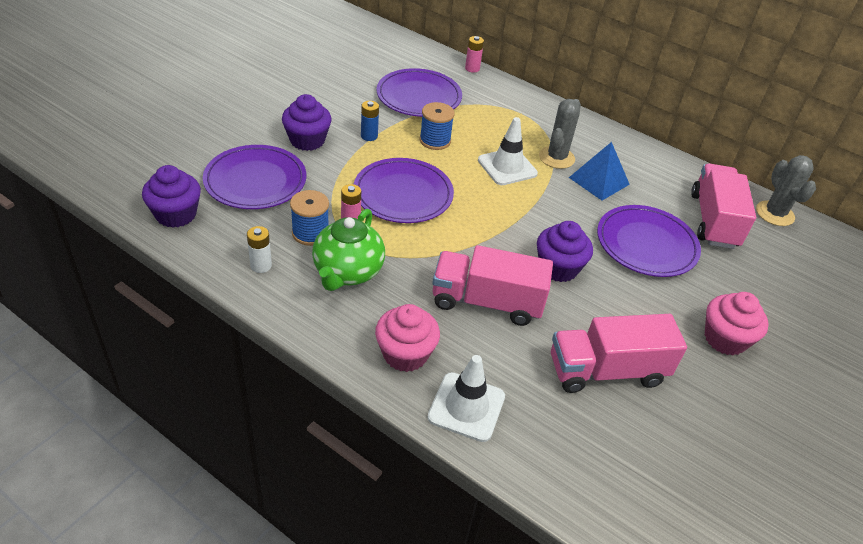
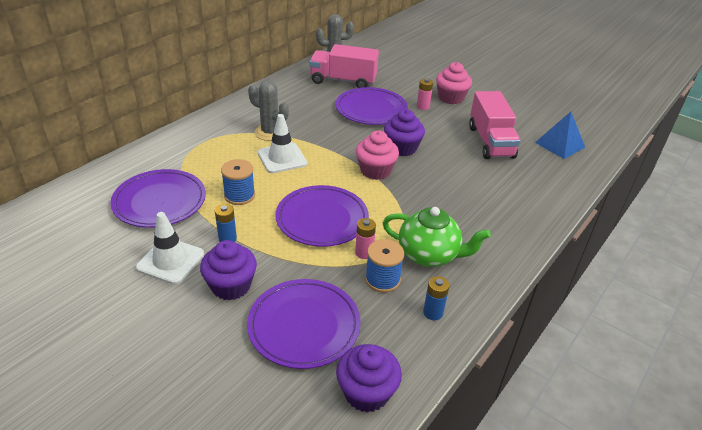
camera: 85 degrees left, 5 degrees down
white battery [247,226,272,273] -> blue battery [423,276,449,320]
pink cupcake [375,304,440,372] -> pink cupcake moved to [356,130,399,180]
white traffic cone [427,355,505,442] -> white traffic cone moved to [136,212,204,284]
pink truck [433,245,553,326] -> none
pink battery [465,36,484,73] -> pink battery moved to [417,79,433,110]
blue pyramid [569,142,630,200] -> blue pyramid moved to [535,112,585,159]

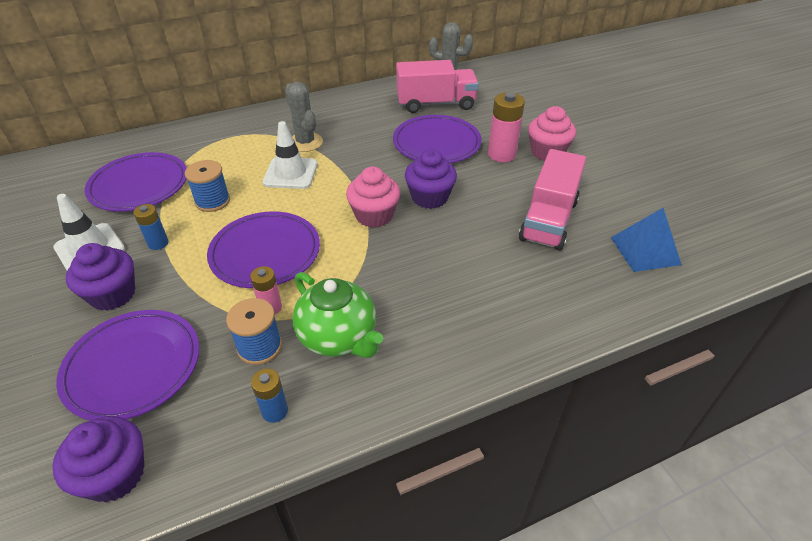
camera: 30 degrees right, 5 degrees up
pink truck [309,44,379,88] -> pink truck turned 135 degrees clockwise [396,60,479,113]
pink battery [417,79,433,110] -> pink battery [488,92,525,162], size x1.69

